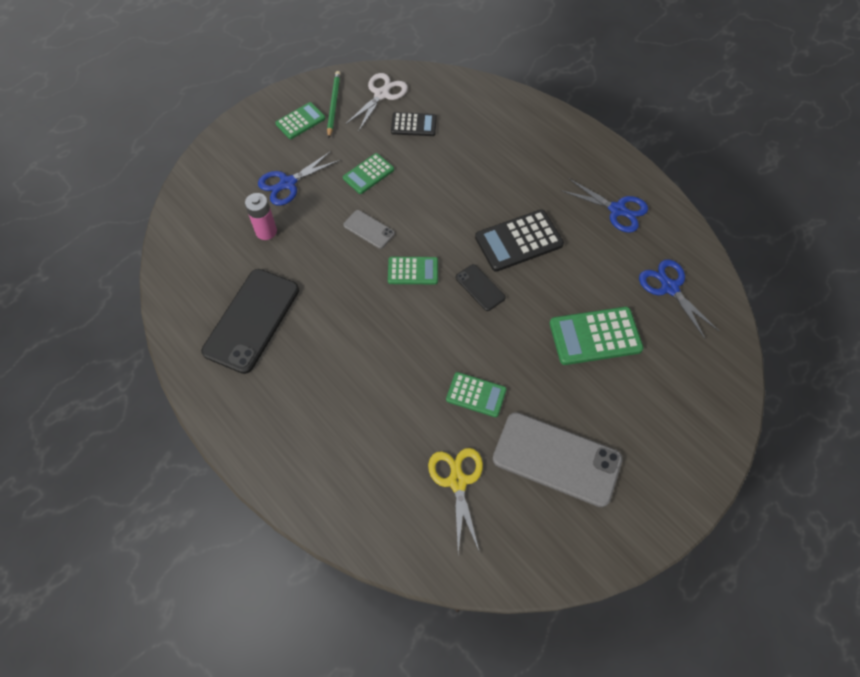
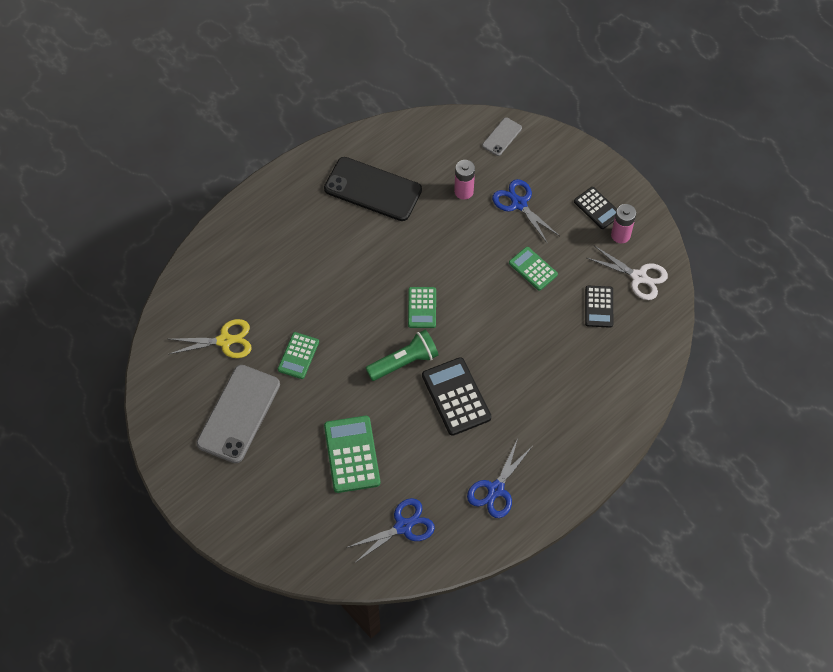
camera: 90 degrees right, 0 degrees up
green calculator [275,102,326,139] -> black calculator [574,187,617,229]
green pencil [327,71,341,138] -> pink battery [611,204,636,243]
grey phone [343,210,395,249] -> grey phone moved to [482,117,522,156]
black phone [456,264,506,311] -> green flashlight [366,330,438,381]

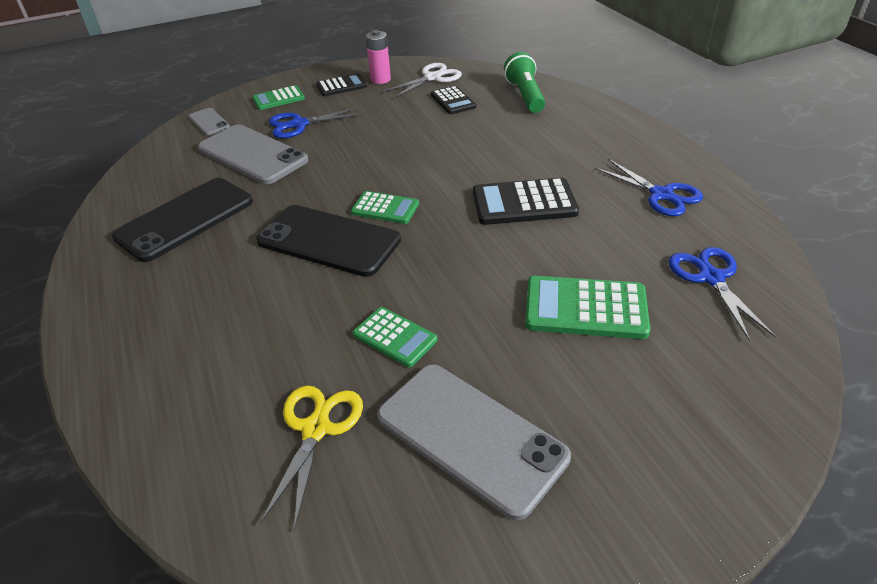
camera: 70 degrees left, 20 degrees down
green flashlight [366,330,438,381] -> green flashlight moved to [504,52,545,113]
pink battery [454,160,475,200] -> grey phone [198,124,309,184]
green calculator [509,247,558,291] -> green calculator moved to [252,85,305,110]
black calculator [585,286,613,328] -> black calculator turned 45 degrees clockwise [431,86,476,114]
none -> black phone [256,205,401,277]

